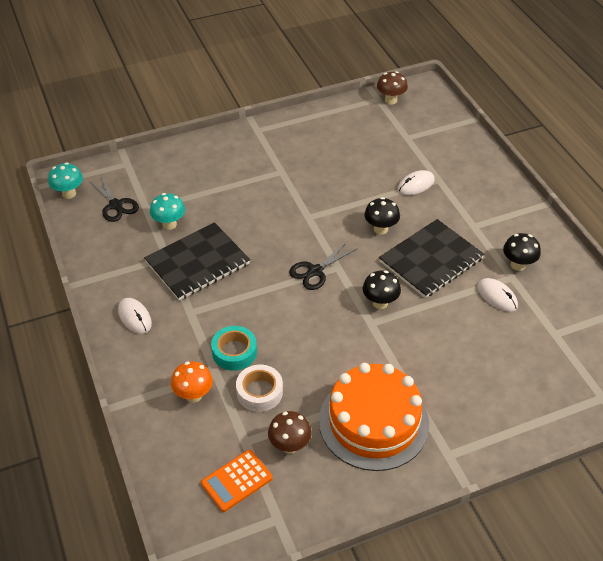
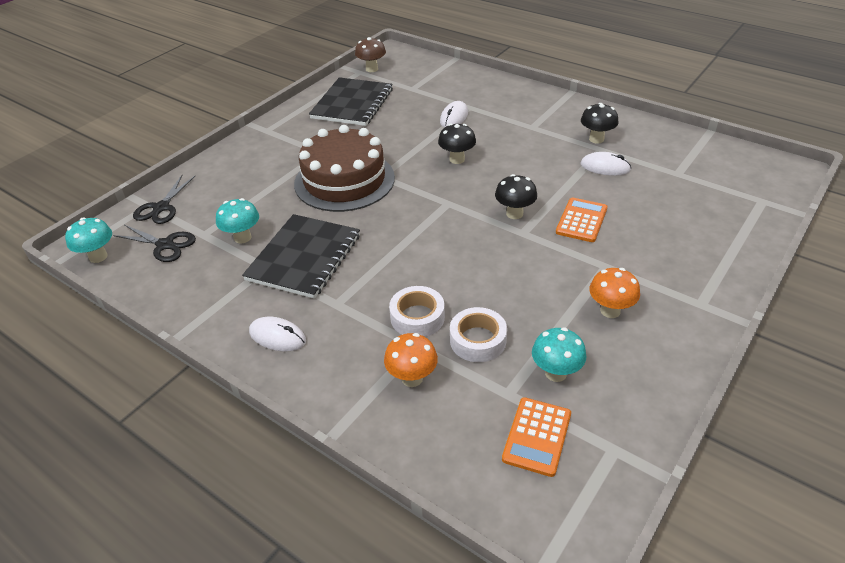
camera: 30 degrees left, 5 degrees down
turquoise tape [211,326,257,371] -> white tape [389,286,445,337]
brown mushroom [268,411,312,454] -> turquoise mushroom [532,327,586,382]
black scissors [289,242,357,290] -> black scissors moved to [133,175,195,224]
orange cake [319,363,429,471] -> orange mushroom [589,268,640,318]
black notebook [379,219,484,298] -> black notebook moved to [309,77,393,126]
none -> brown cake [294,125,395,212]
none -> orange calculator [556,197,608,242]

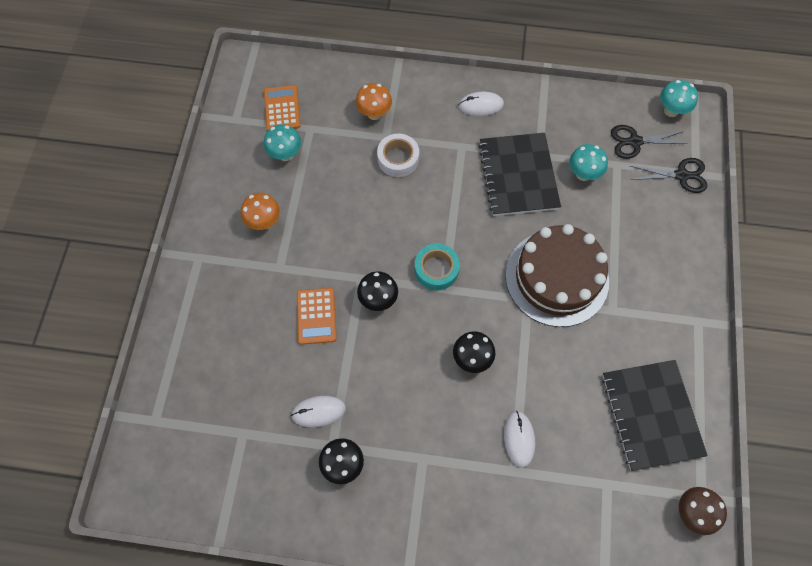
camera: 150 degrees right, 25 degrees up
black scissors [133,175,195,224] -> black scissors turned 105 degrees clockwise [630,158,707,193]
white tape [450,307,507,362] -> none
none -> turquoise tape [415,244,460,290]

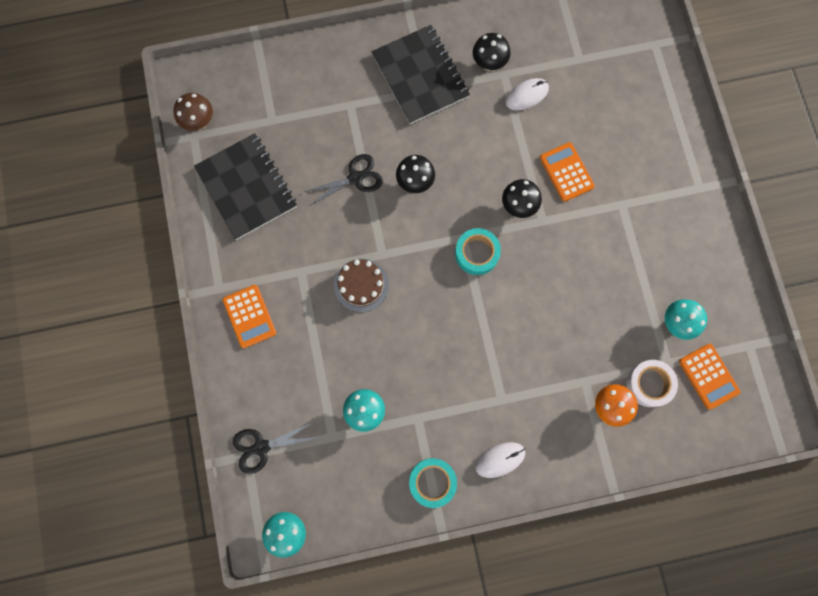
camera: 160 degrees right, 10 degrees up
orange mushroom [241,193,280,230] -> none
white tape [377,134,419,177] -> white tape moved to [627,360,678,407]
black notebook [478,133,561,216] -> black notebook moved to [372,25,470,124]
white mouse [504,411,535,467] -> none
brown cake [505,224,609,327] -> brown cake [334,259,389,312], size x0.53
black scissors [611,125,688,159] -> black scissors moved to [304,154,383,206]
none -> orange calculator [223,285,276,348]
none -> turquoise tape [409,458,457,508]

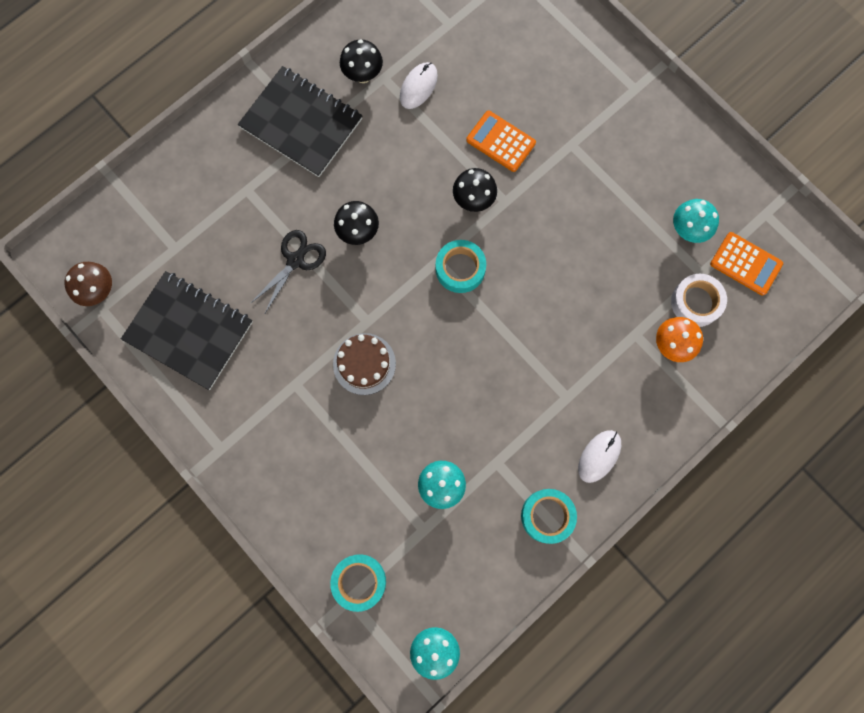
camera: 30 degrees left, 0 degrees up
orange calculator [223,285,276,348] -> none
black scissors [233,422,316,474] -> turquoise tape [330,554,386,612]

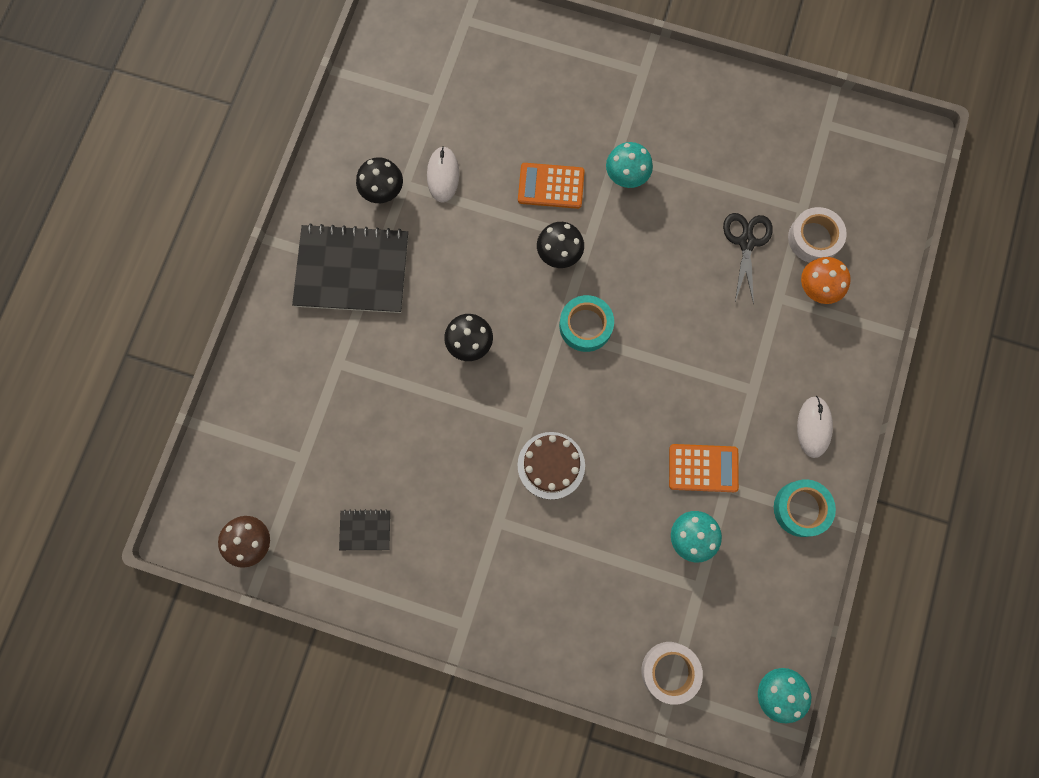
camera: 30 degrees left, 0 degrees up
black notebook [121,271,253,390] -> black notebook [339,509,390,550], size x0.44
black scissors [250,230,326,313] -> black scissors moved to [723,213,773,305]
turquoise tape [330,554,386,612] -> white tape [641,642,703,705]
turquoise mushroom [673,199,719,243] -> turquoise mushroom moved to [606,142,653,188]
orange calculator [710,232,783,296] -> orange calculator moved to [669,444,739,492]

